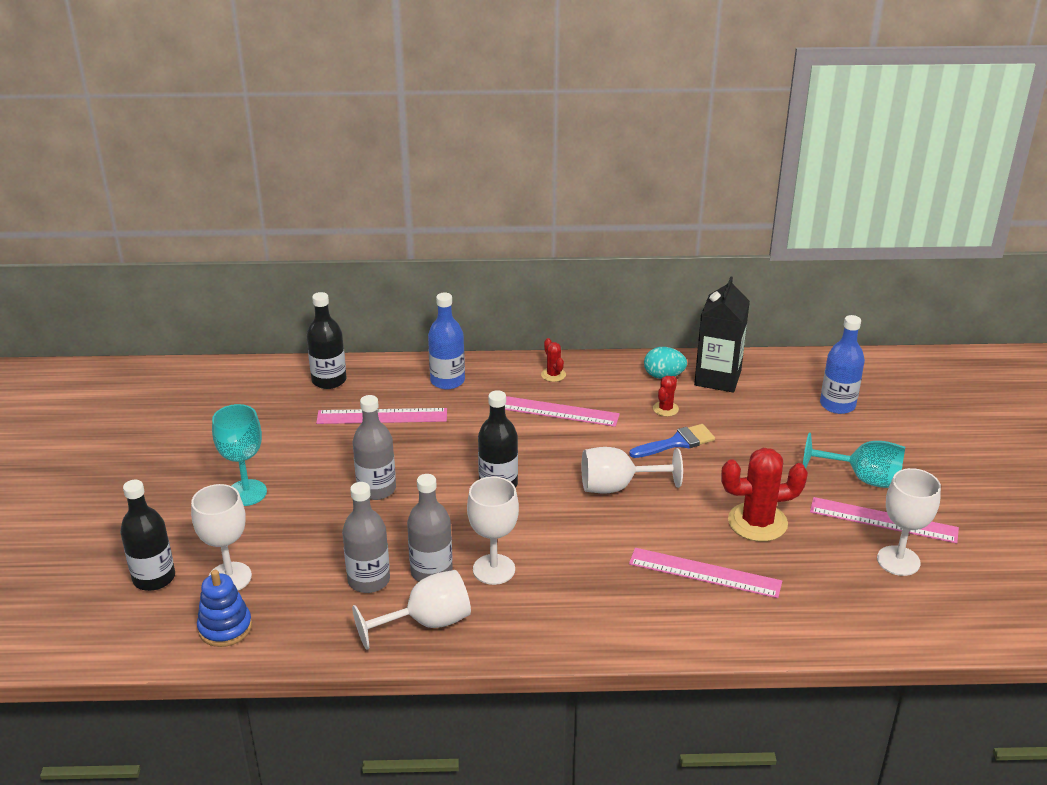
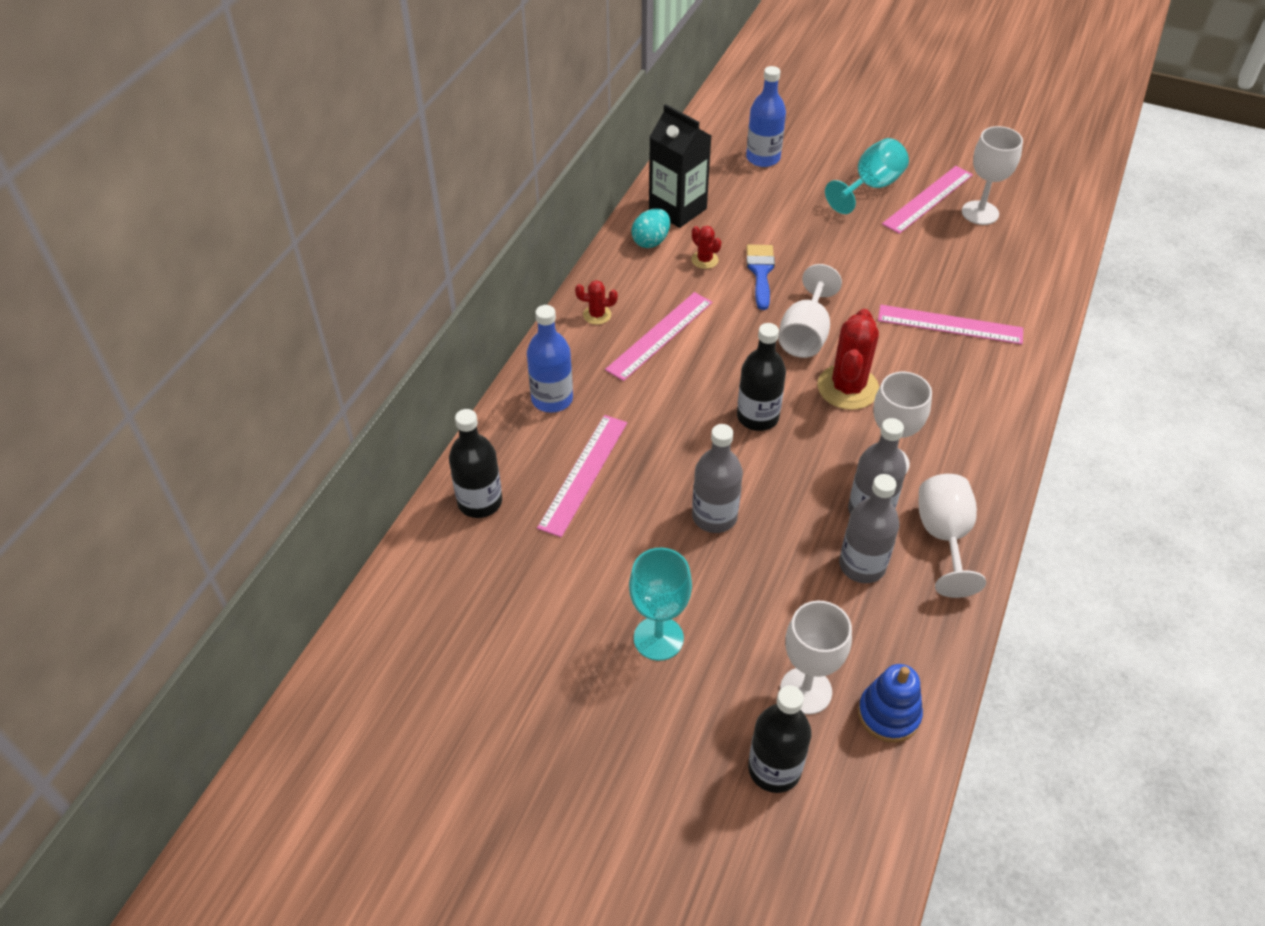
camera: 65 degrees left, 15 degrees up
pink ruler [629,548,782,598] -> pink ruler turned 60 degrees clockwise [878,305,1023,345]
red cactus [721,448,808,542] -> red cactus moved to [817,309,879,410]

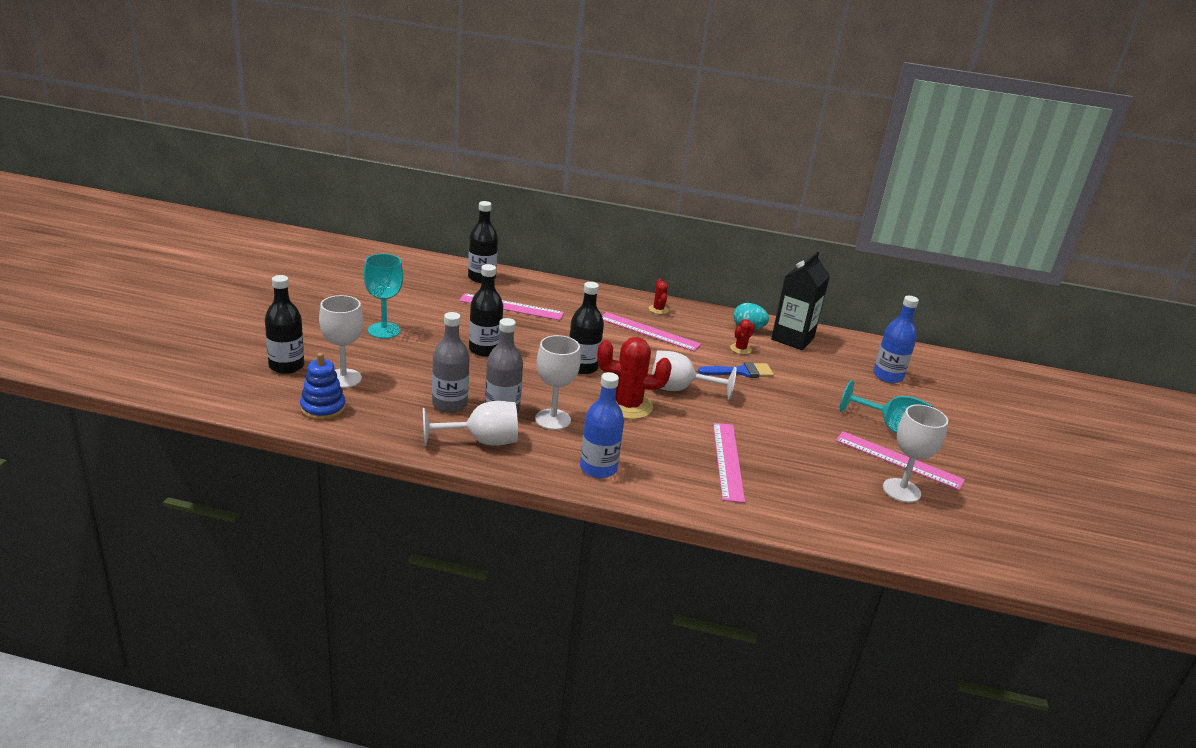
camera: 75 degrees right, 20 degrees down
blue bottle [527,305,573,413] -> blue bottle moved to [580,372,624,478]
grey bottle [692,424,743,533] -> black bottle [469,264,503,357]

